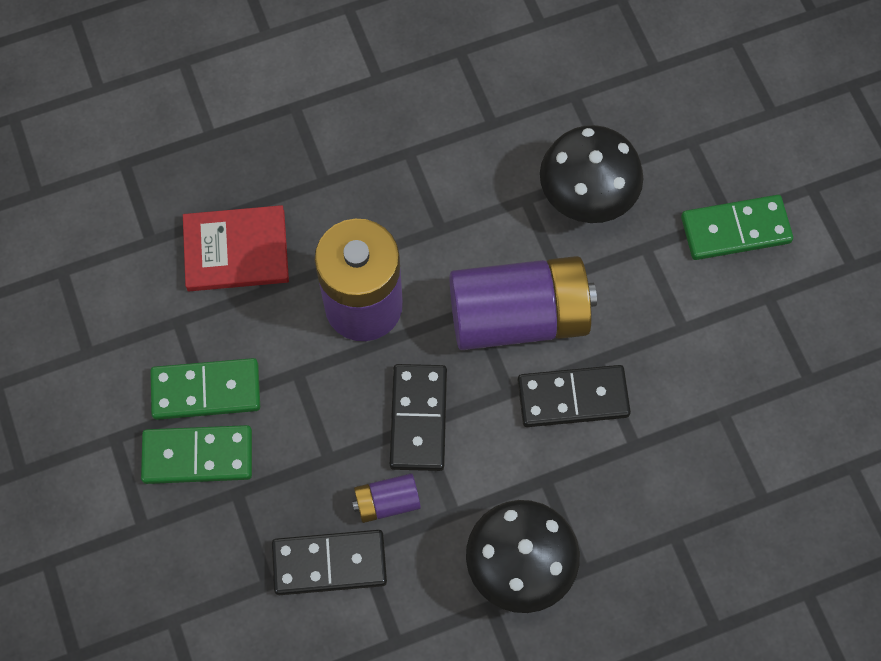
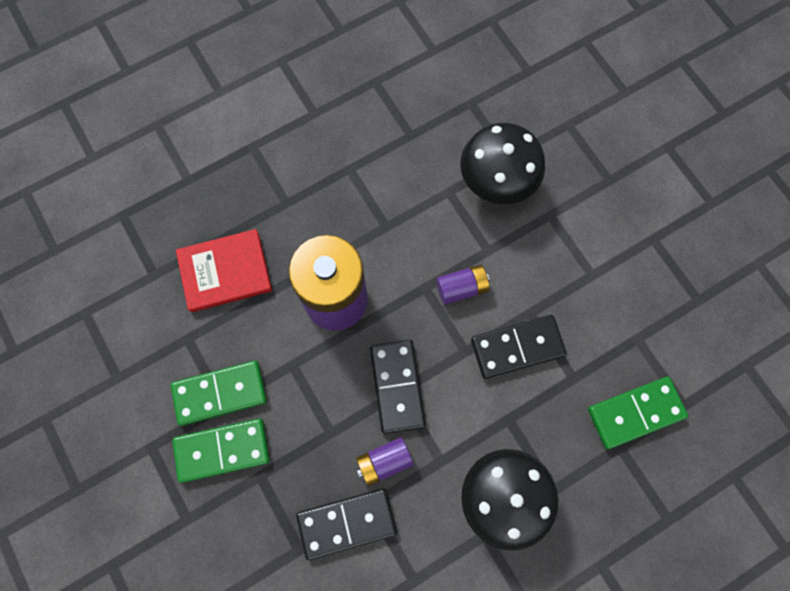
camera: 10 degrees left, 5 degrees up
purple battery [450,256,597,350] -> purple battery [436,265,490,305], size x0.44
green domino [681,195,793,260] -> green domino moved to [588,377,688,449]

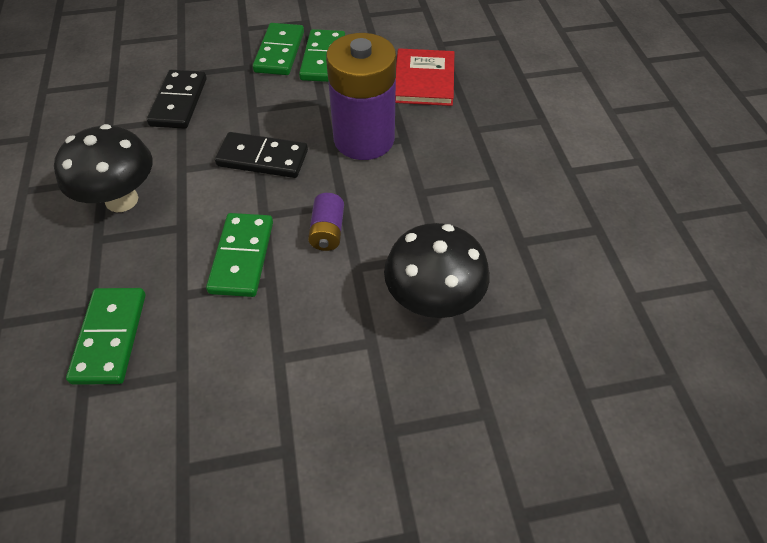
camera: 110 degrees right, 20 degrees down
purple battery [356,437,414,486] -> none
black domino [471,315,567,379] -> green domino [206,213,273,297]

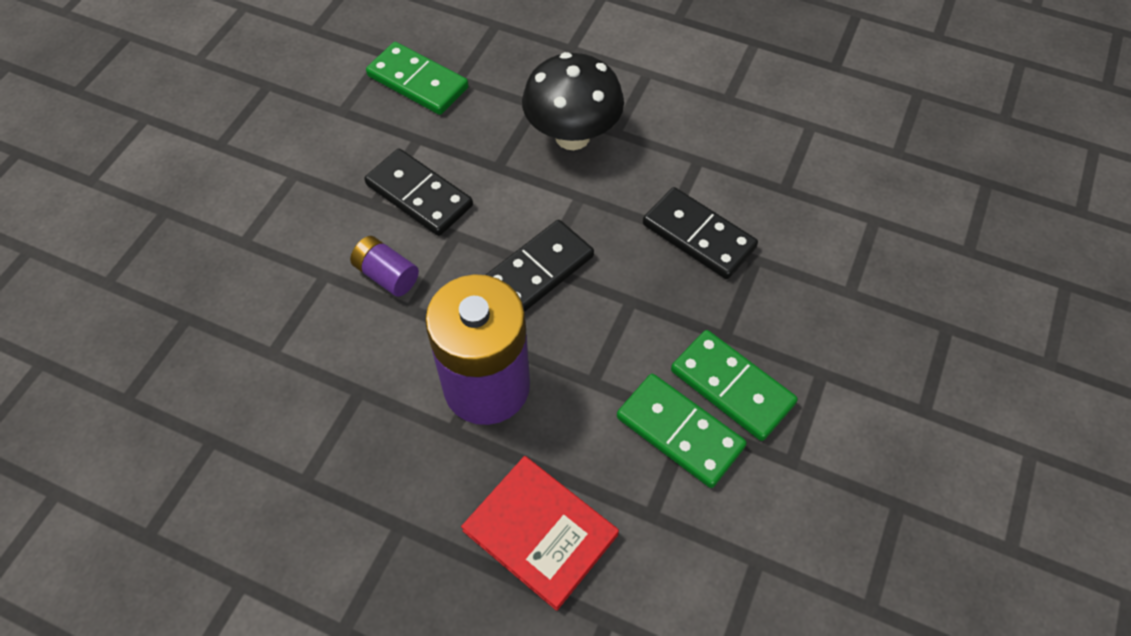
camera: 125 degrees right, 5 degrees up
green domino [206,213,273,297] -> black domino [364,149,473,236]
black mushroom [384,223,490,318] -> none

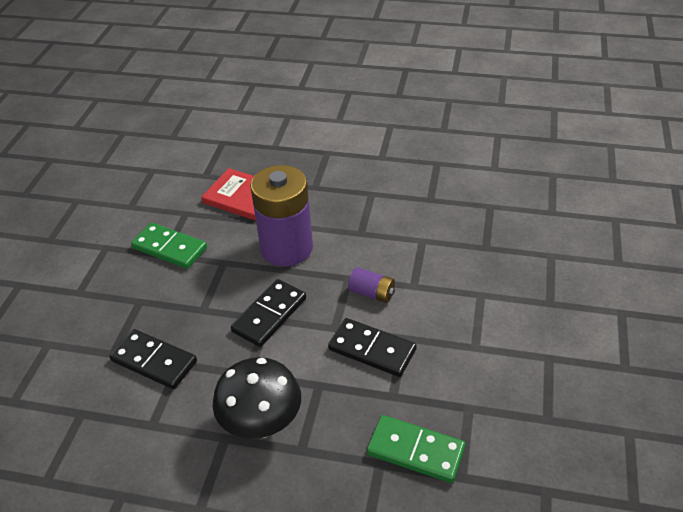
camera: 170 degrees right, 15 degrees down
green domino [671,330,798,441] -> none

